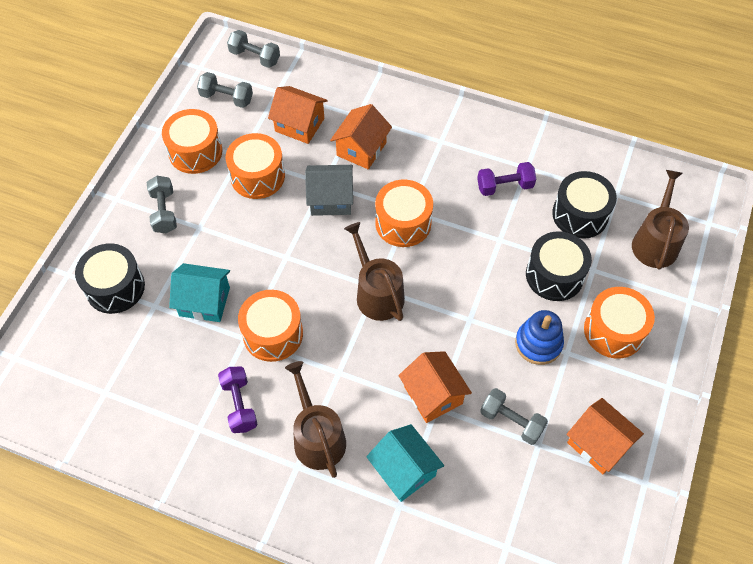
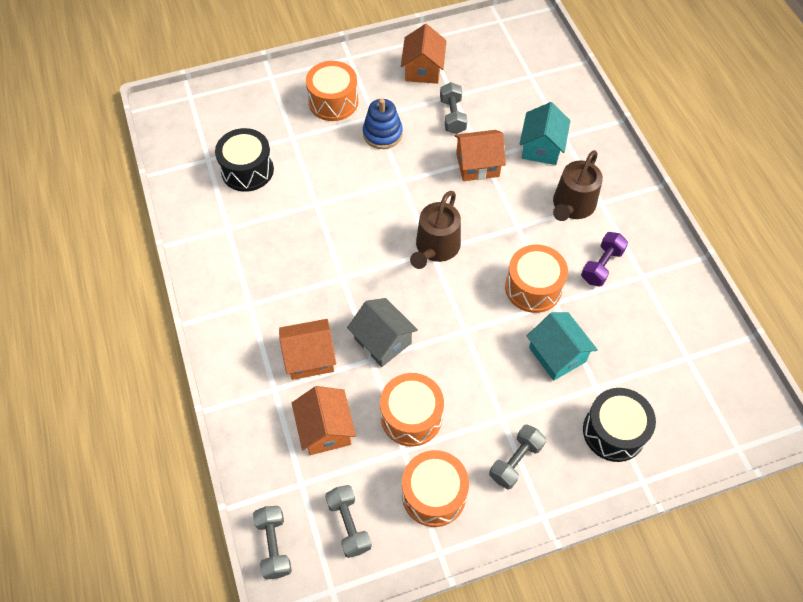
camera: 130 degrees left, 0 degrees up
orange drum [375,180,433,247] -> none
orange house [399,351,472,423] -> orange house turned 60 degrees clockwise [454,130,506,181]
purple dumbbell [477,162,536,196] -> none
black drum [526,231,592,301] -> none
brown watering can [632,170,689,270] -> none

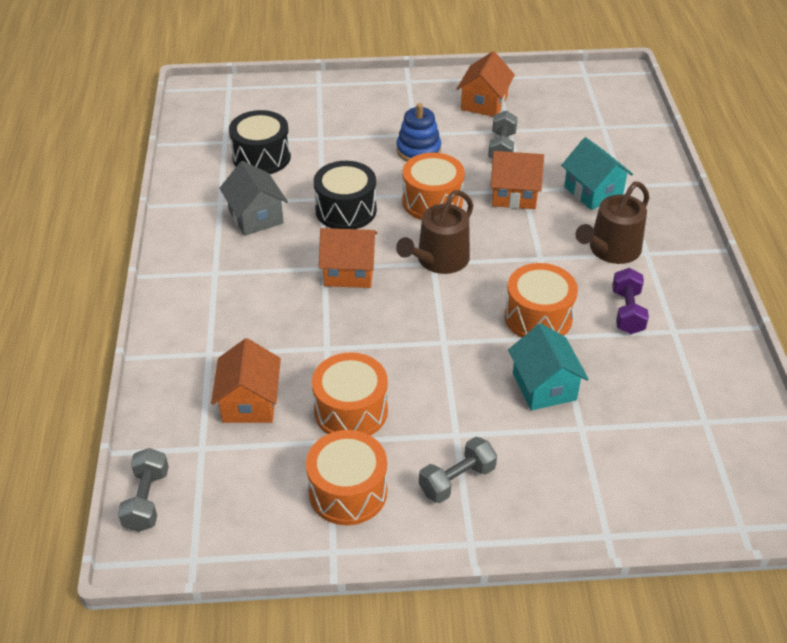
camera: 15 degrees right, 15 degrees down
orange house [279,319,336,380] -> orange house moved to [319,228,377,288]
orange drum [306,61,358,121] -> orange drum moved to [402,153,465,220]
grey dumbbell [325,485,372,558] -> none
grey house [347,298,418,367] -> grey house moved to [219,161,288,236]
turquoise house [520,102,570,165] -> turquoise house turned 60 degrees counterclockwise [561,137,633,210]
purple dumbbell [581,232,628,287] -> purple dumbbell turned 45 degrees counterclockwise [612,268,649,334]
black drum [583,388,656,462] -> black drum moved to [314,161,377,229]

